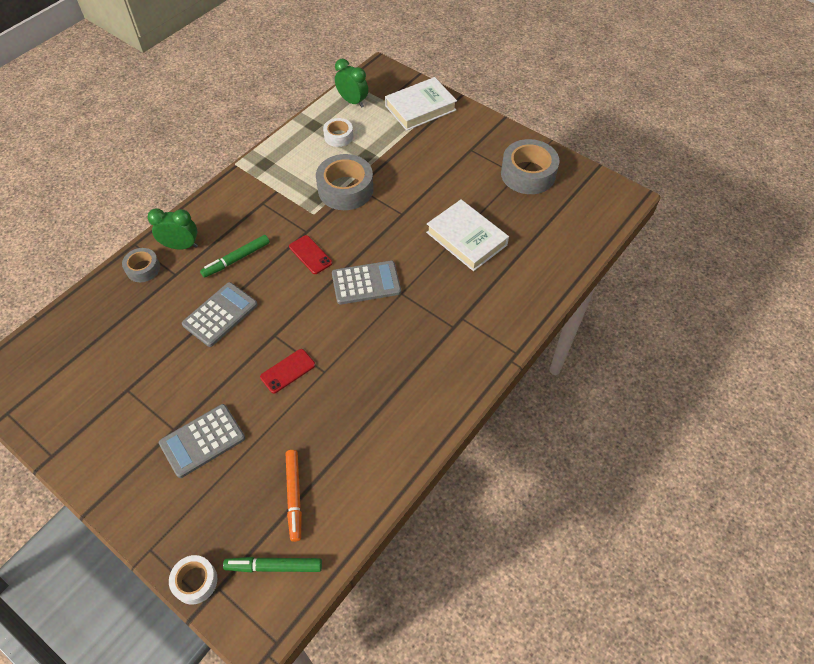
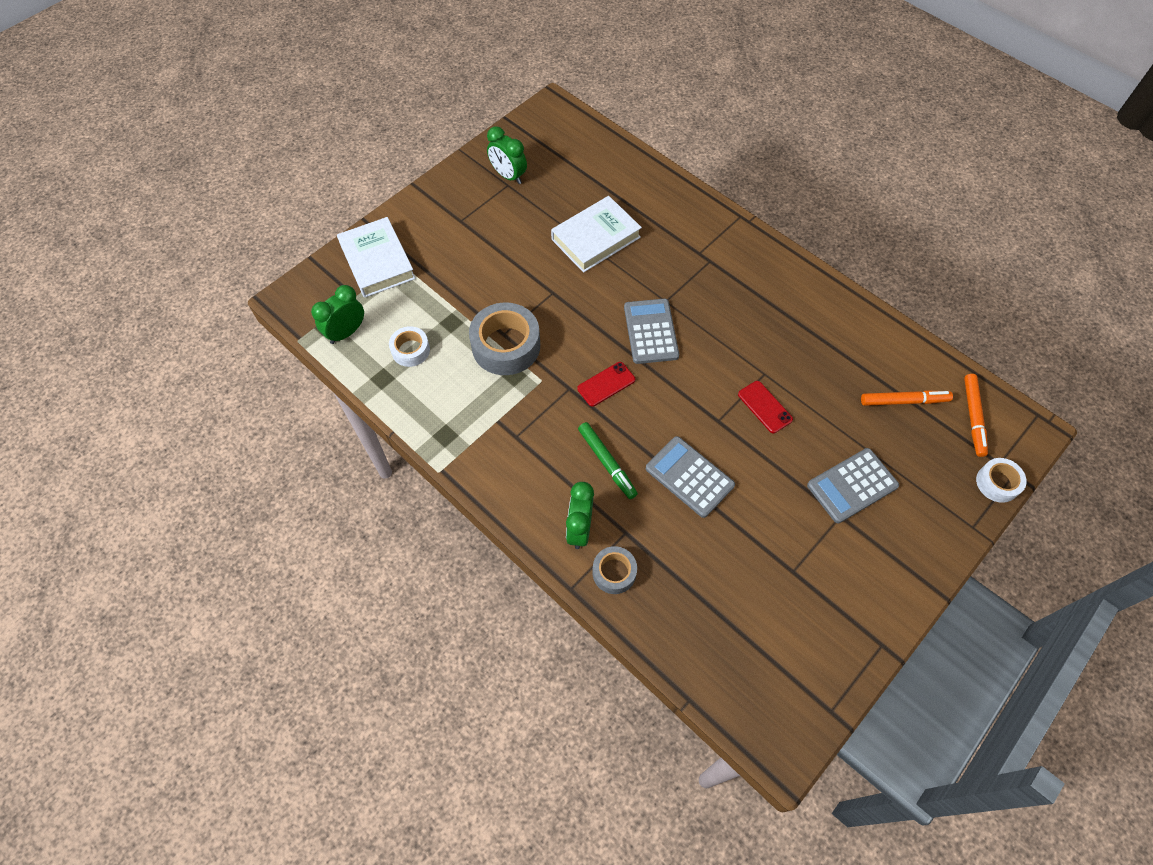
camera: 85 degrees left, 5 degrees up
grey calculator [159,404,245,478] -> grey calculator turned 90 degrees clockwise [807,448,899,523]
green marker [223,557,322,572] -> orange marker [964,374,988,457]
grey tape [501,139,560,194] -> green clock [487,126,527,184]

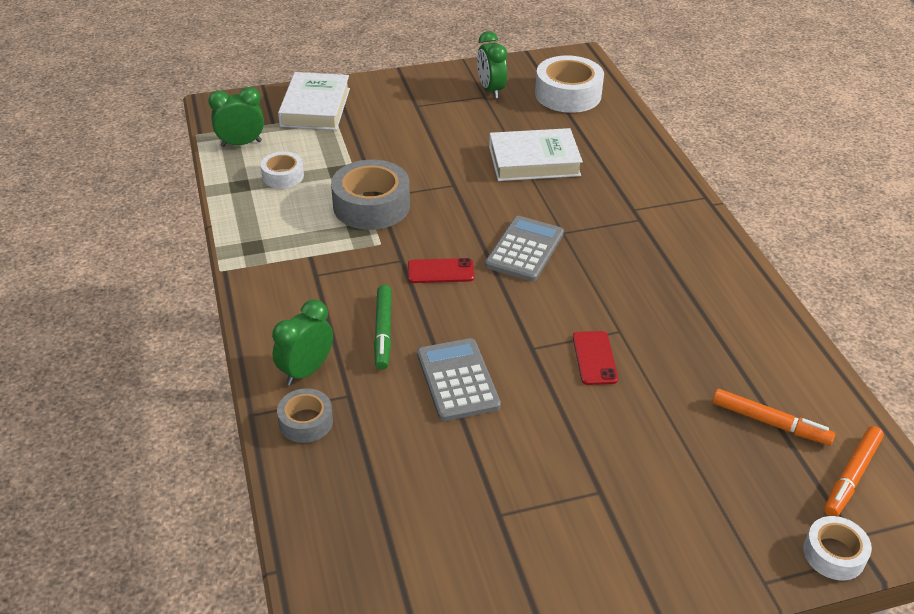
camera: 30 degrees right, 20 degrees down
grey calculator [807,448,899,523] -> none
none -> white tape [535,56,604,113]

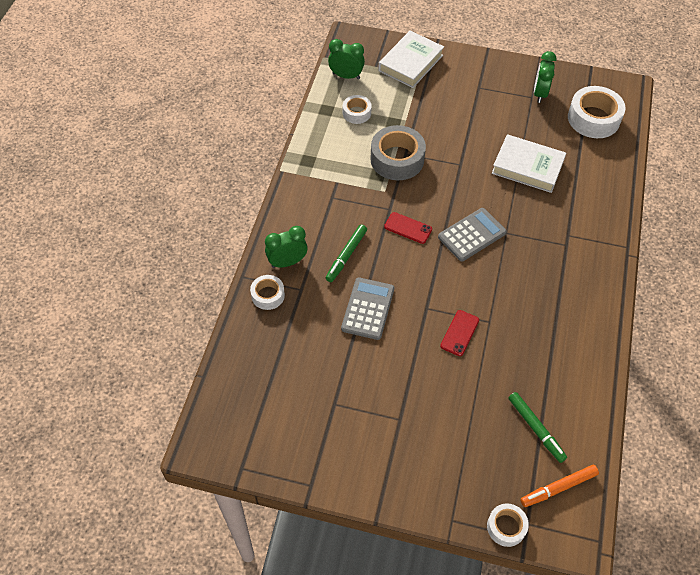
camera: 30 degrees right, 15 degrees up
grey tape [277,388,333,443] -> white tape [250,275,285,310]
orange marker [713,389,835,445] -> green marker [508,392,567,463]

